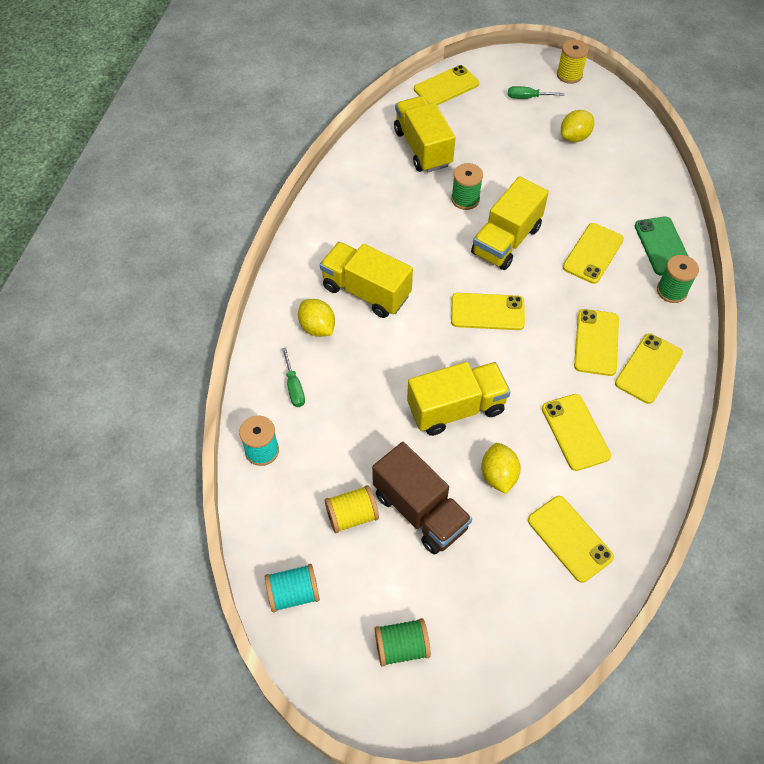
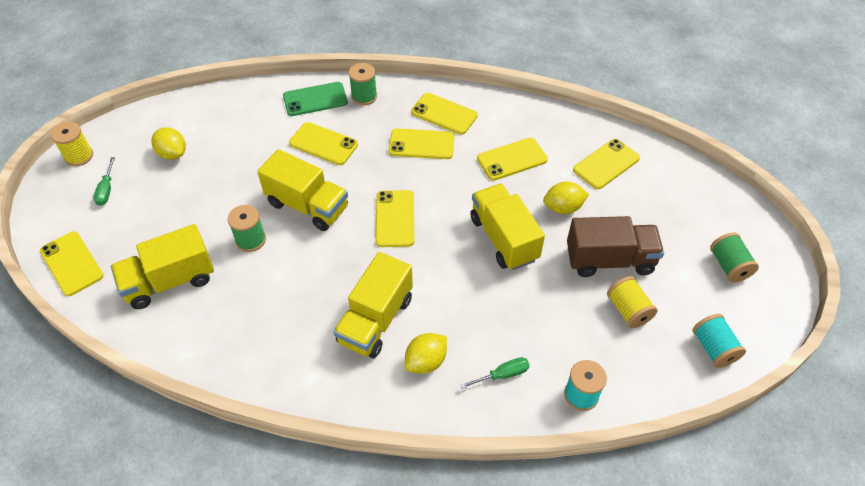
camera: 95 degrees left, 5 degrees down
brown truck [372,442,472,555] -> brown truck turned 45 degrees clockwise [567,216,664,277]

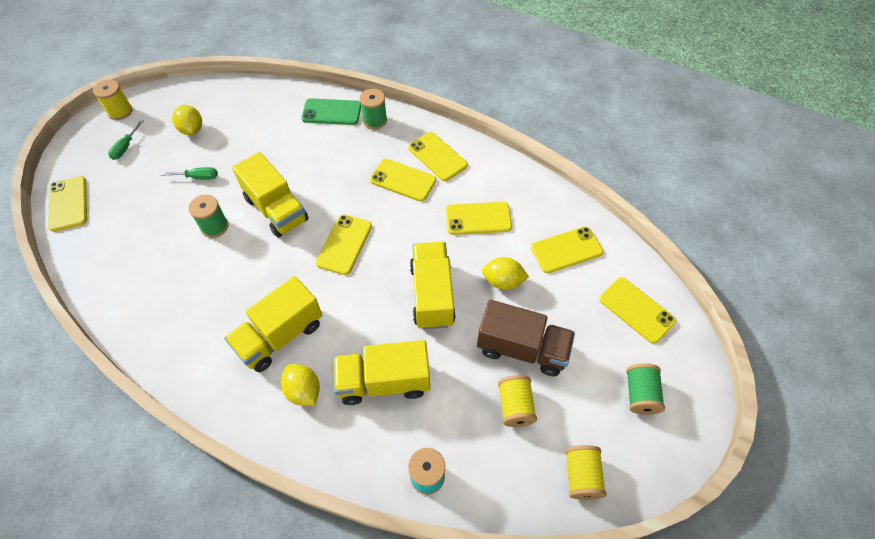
camera: 20 degrees right, 5 degrees up
yellow truck [111,224,214,309] -> yellow truck moved to [333,340,430,405]
yellow phone [289,122,358,165] -> yellow phone moved to [599,277,676,344]
yellow lemon [405,333,447,374] -> yellow lemon turned 75 degrees clockwise [281,364,320,406]
green screwdriver [460,357,530,389] -> green screwdriver moved to [161,167,218,180]
turquoise spool [693,314,746,368] -> yellow spool [565,445,607,500]

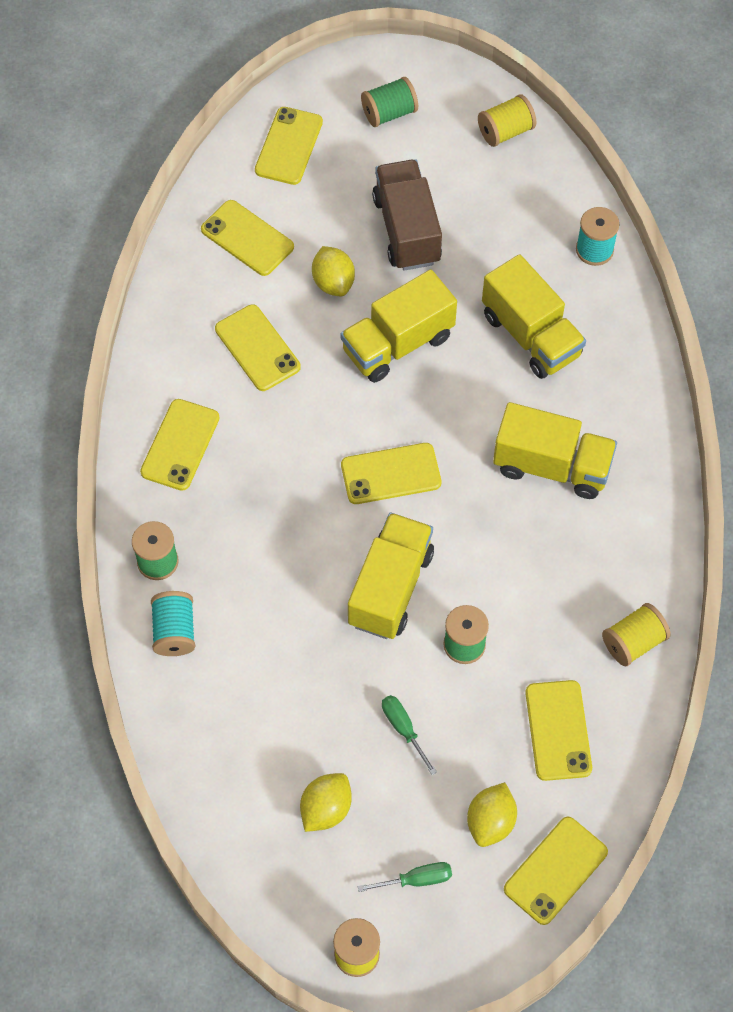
camera: 120 degrees left, 5 degrees up
yellow lemon [281,364,320,406] -> yellow lemon moved to [467,782,517,847]
green phone [302,98,361,125] -> turquoise spool [151,591,195,656]
yellow phone [370,159,436,202] -> yellow phone moved to [525,680,592,781]
yellow spool [498,375,537,427] -> yellow spool moved to [602,603,671,666]

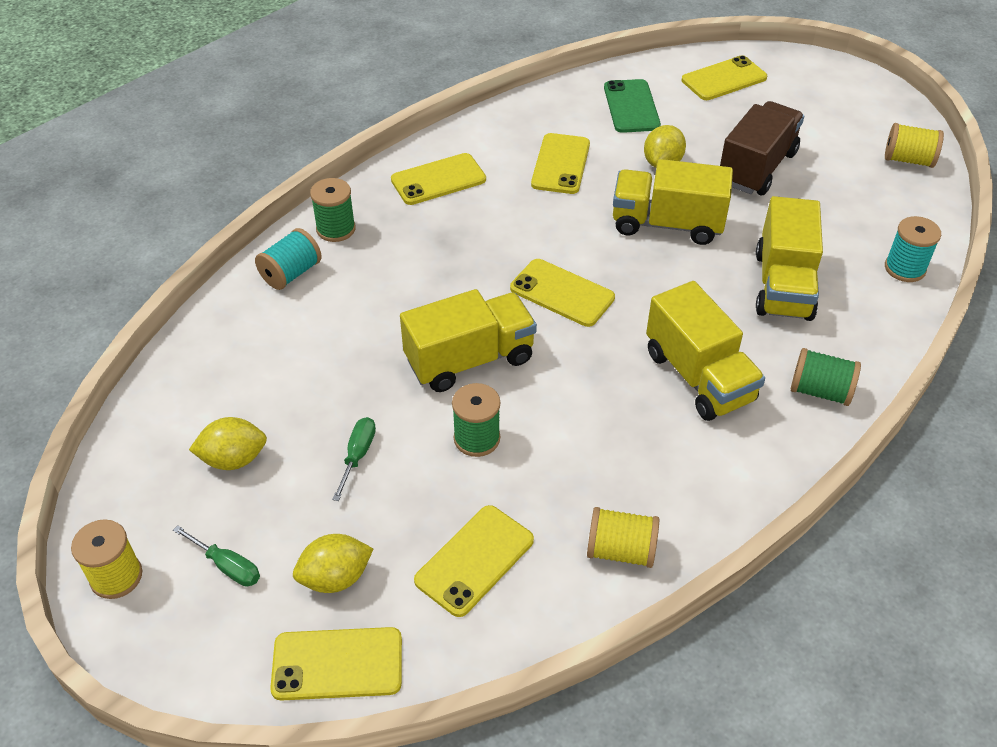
camera: 45 degrees right, 15 degrees down
yellow phone [201,200,294,276] -> green phone [604,79,661,133]
green spool [361,77,418,127] -> green spool moved to [791,348,861,406]

